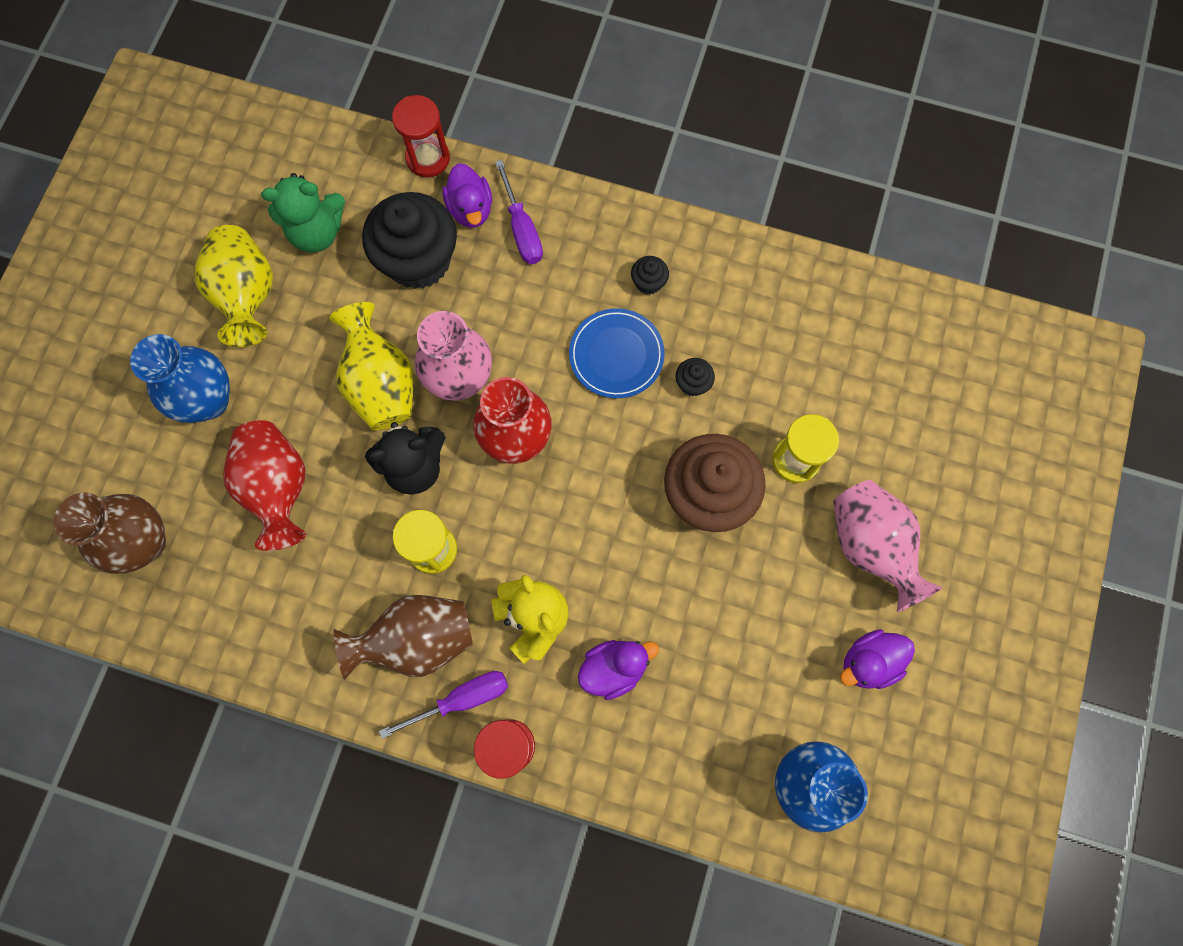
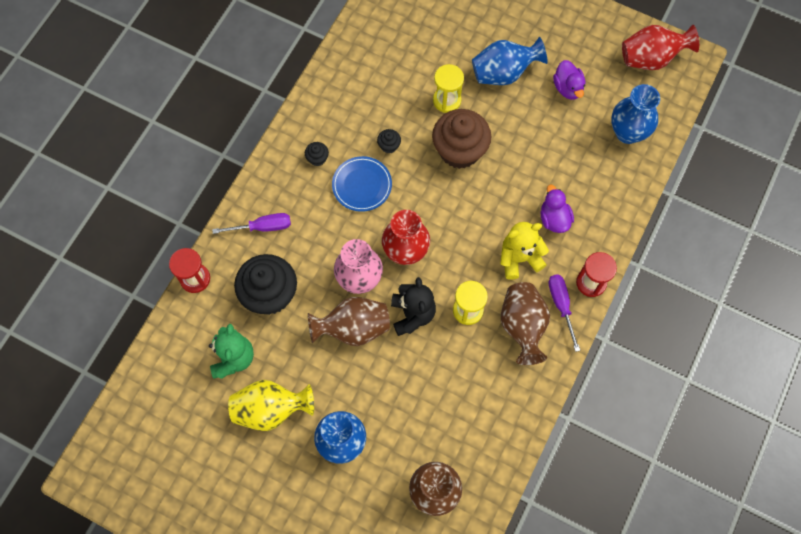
camera: 80 degrees left, 5 degrees down
red vase [223,420,306,551] -> red vase moved to [622,25,699,70]
yellow vase [329,302,414,430] -> brown vase [308,297,390,346]
purple duck [442,163,492,228] -> none
pink vase [833,480,942,612] -> blue vase [472,37,548,85]

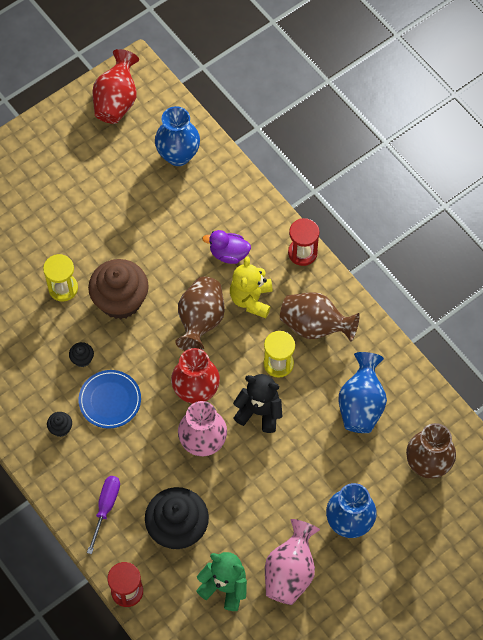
camera: 65 degrees left, 5 degrees down
yellow vase [228,380,314,431] -> pink vase [265,519,320,605]
brown vase [308,297,390,346] -> brown vase moved to [175,277,225,351]
blue vase [472,37,548,85] -> blue vase moved to [339,352,387,433]
purple screwdriver [548,274,580,352] -> none
purple duck [553,60,586,100] -> none

